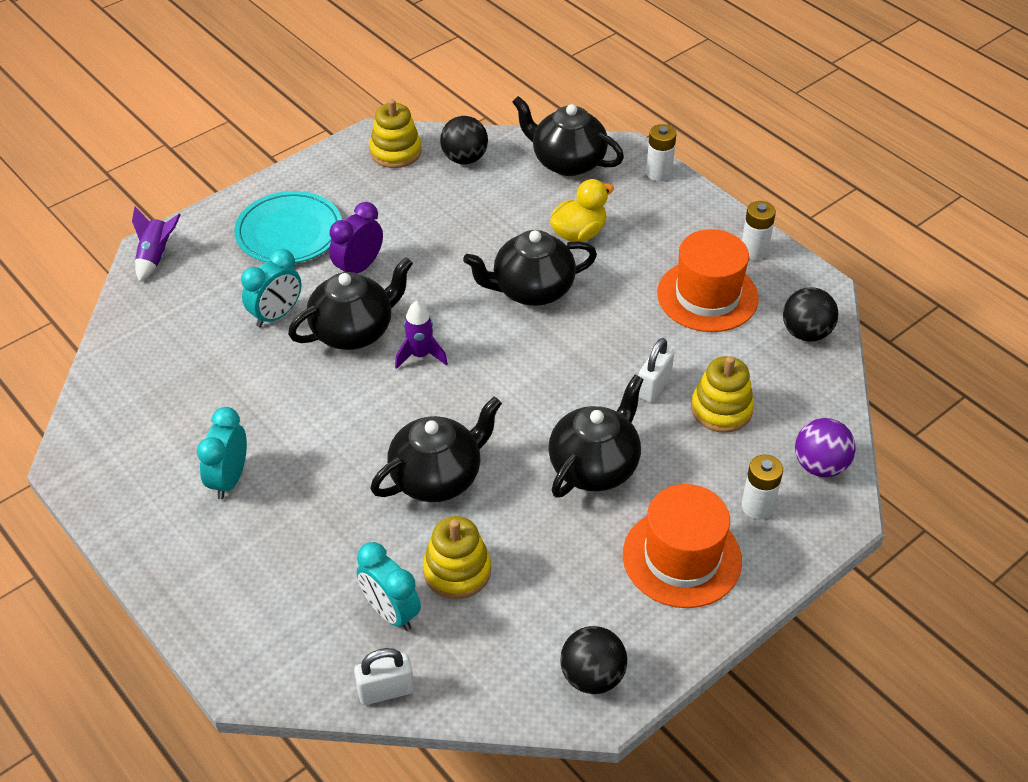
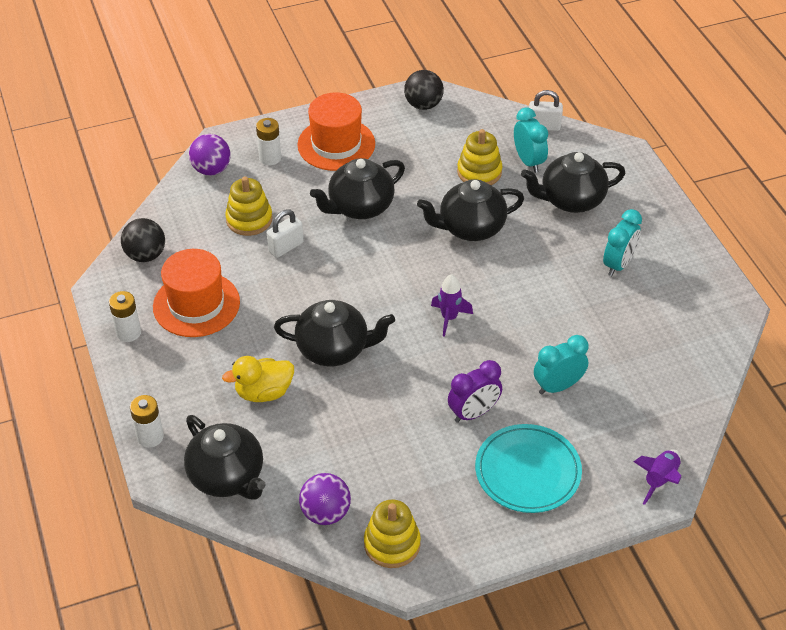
camera: 160 degrees left, 0 degrees up
black teapot [288,257,413,350] -> black teapot moved to [521,152,625,213]
black ball [440,116,488,164] -> purple ball [299,473,351,525]

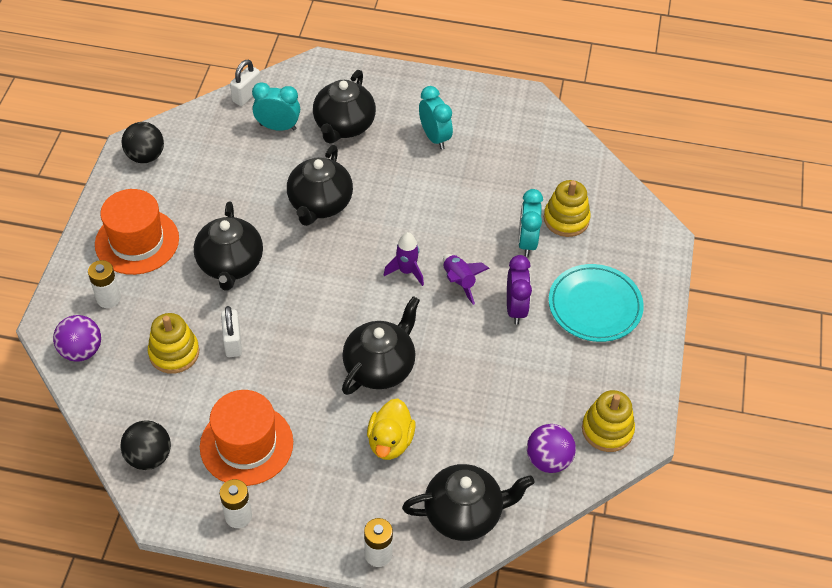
camera: 60 degrees left, 5 degrees up
yellow stacking toy [457,129,502,185] -> yellow stacking toy moved to [544,180,591,237]
purple rocket [633,449,682,505] -> purple rocket moved to [443,254,490,305]

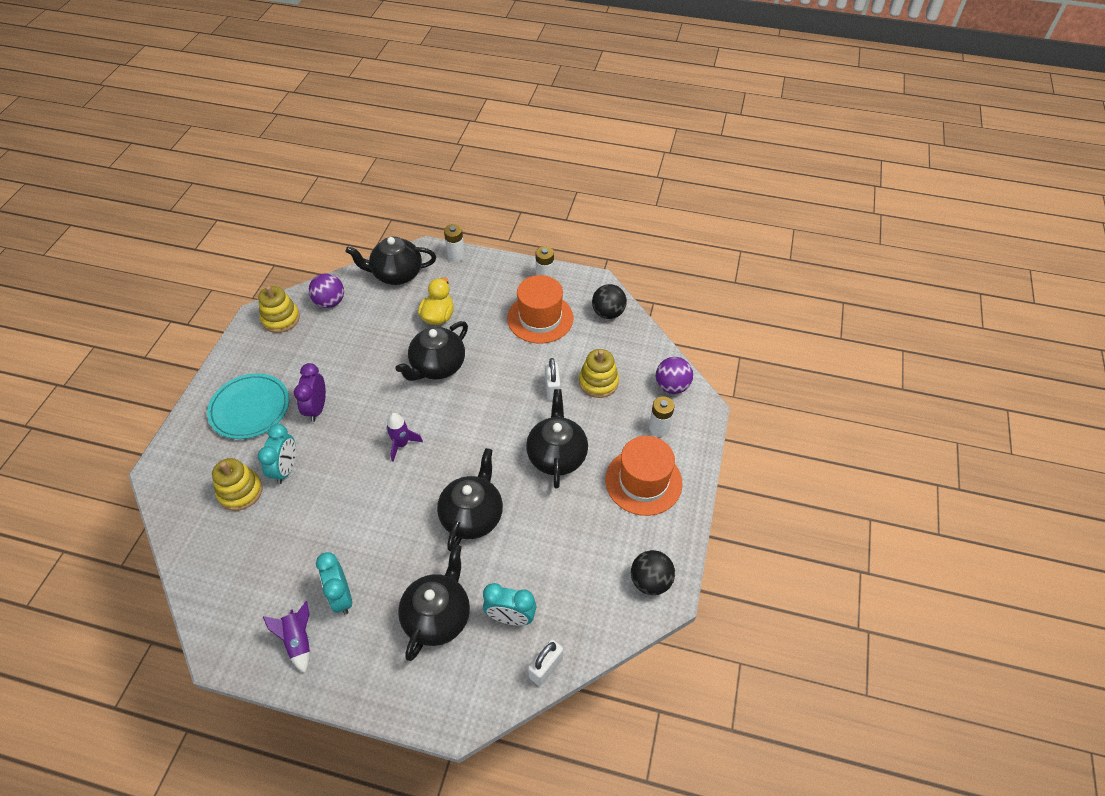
camera: 175 degrees left, 0 degrees up
purple rocket [443,254,490,305] -> purple rocket moved to [263,601,310,673]

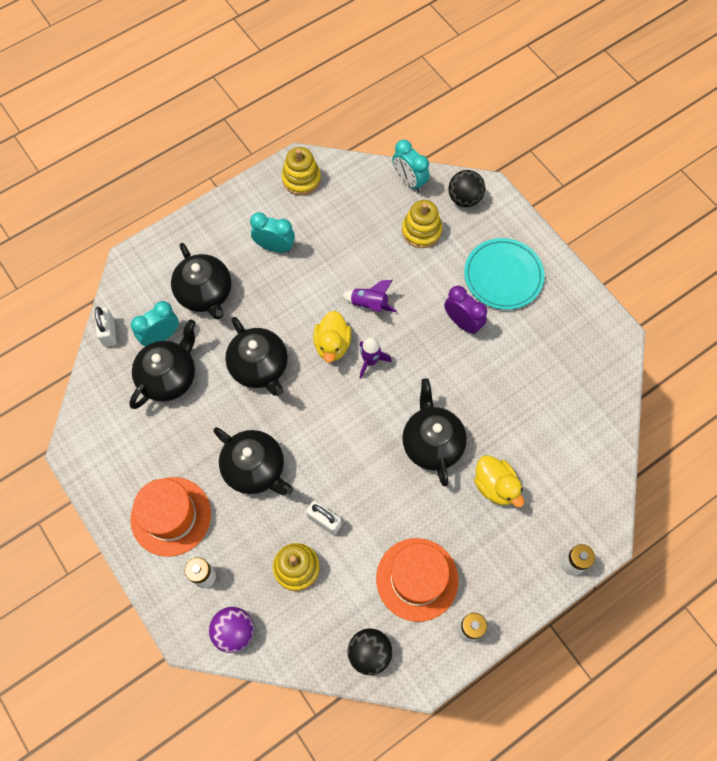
camera: 130 degrees right, 15 degrees up
yellow stacking toy [258,286,300,333] -> yellow stacking toy moved to [282,147,321,196]
turquoise clock [258,424,296,484] -> turquoise clock moved to [392,140,430,192]
purple rocket [263,601,310,673] -> purple rocket moved to [342,280,397,312]
purple ball [309,273,344,308] -> none
black teapot [345,237,436,285] -> black teapot moved to [129,319,196,409]
black ball [631,550,675,595] -> black ball moved to [448,170,485,207]
none -> yellow duck [313,311,351,363]

